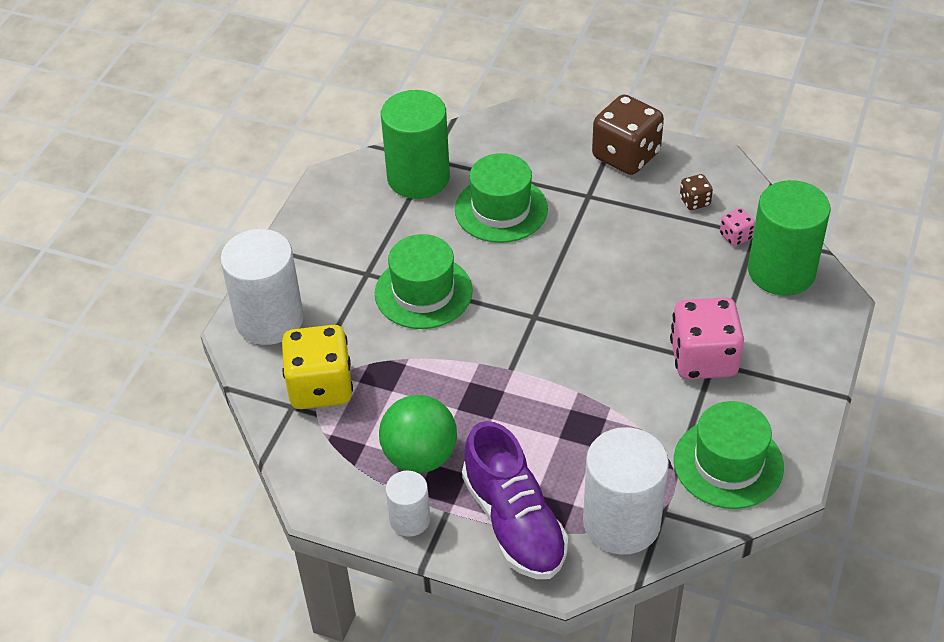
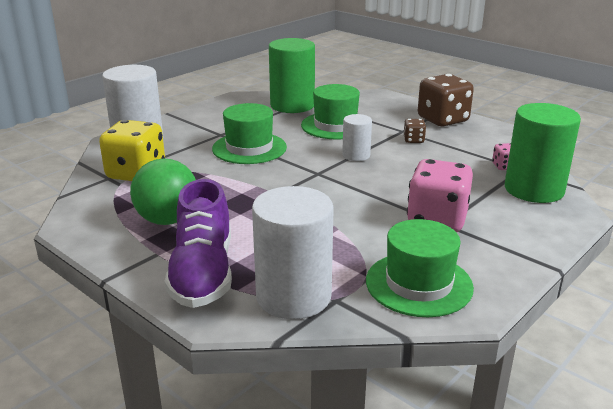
camera: 20 degrees right, 20 degrees down
white cylinder [386,471,430,537] -> white cylinder moved to [342,114,372,161]
brown dice [680,174,713,210] -> brown dice moved to [403,119,426,143]

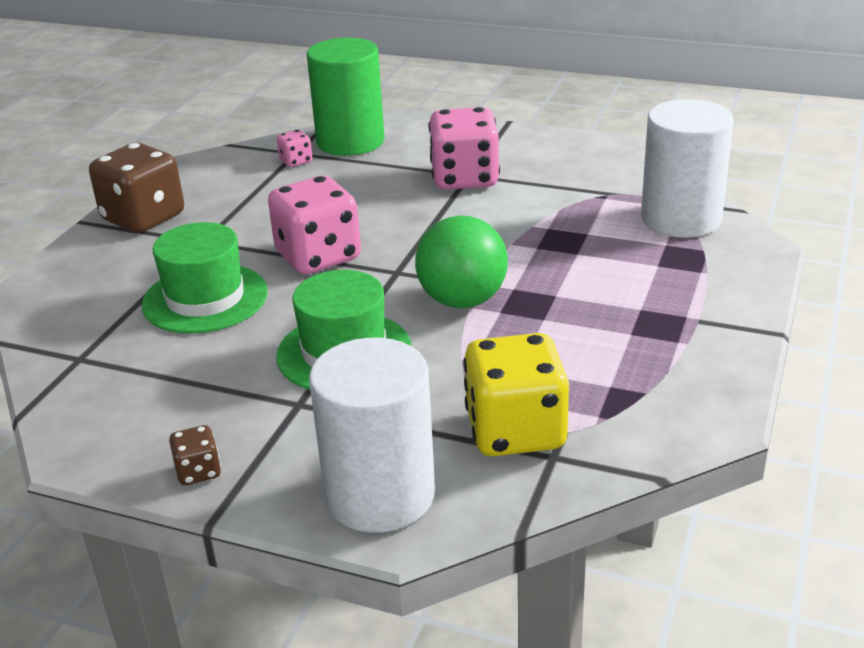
camera: 110 degrees left, 5 degrees up
green ball [130,159,196,225] -> green ball moved to [415,215,508,308]
purple shoe [164,179,232,308] -> none
green cylinder [269,38,315,113] -> none
white cylinder [342,114,372,161] -> pink dice [268,176,361,274]
green hat [366,219,474,317] -> none
brown dice [403,119,426,143] -> brown dice moved to [169,425,221,485]

